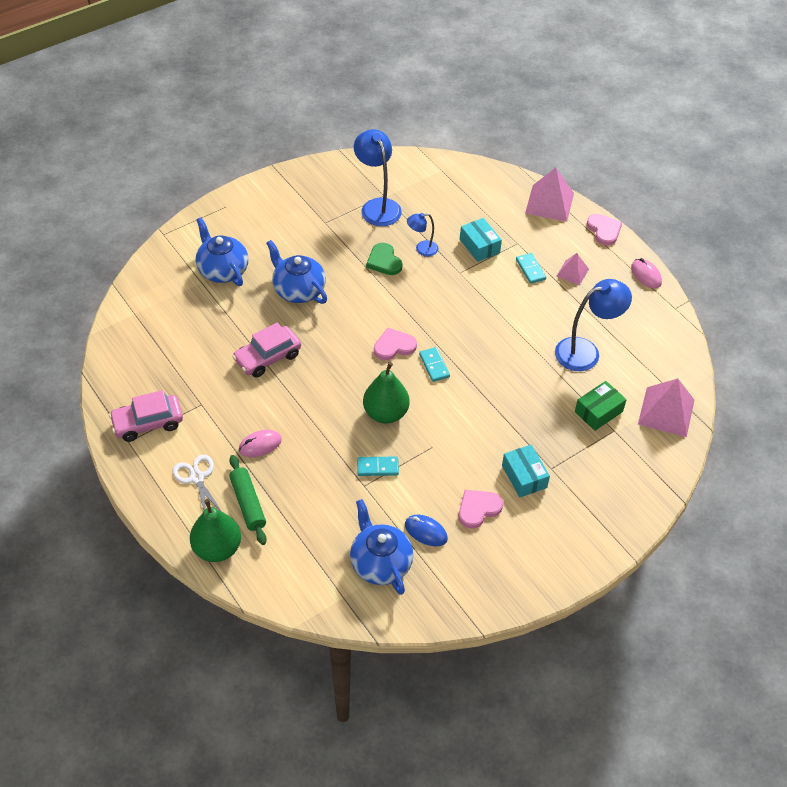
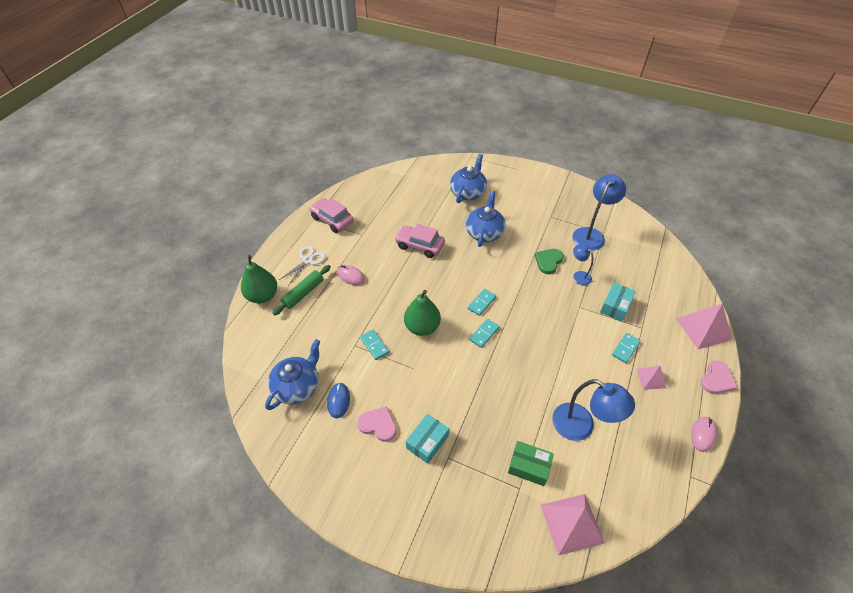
camera: 60 degrees right, 0 degrees up
pink heart [374,328,417,360] -> turquoise domino [468,289,496,316]

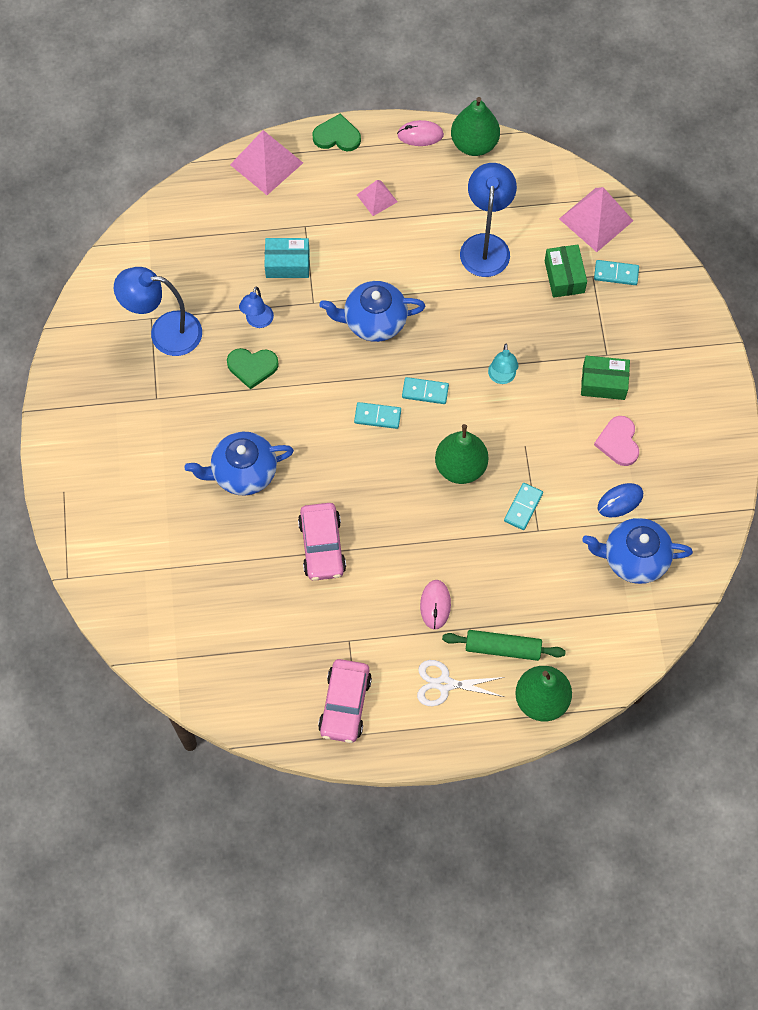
camera: 120 degrees left, 15 degrees up
turquoise box [406,414,449,464] -> green box [581,356,630,400]
blue teapot [450,154,487,203] -> blue teapot moved to [319,281,425,342]
turquoise domino [612,333,641,363] -> turquoise domino moved to [594,260,639,285]
pink heart [700,361,738,394] -> green heart [313,113,361,151]
none -> green pear [451,97,500,156]
none -> turquoise lamp [488,344,519,384]

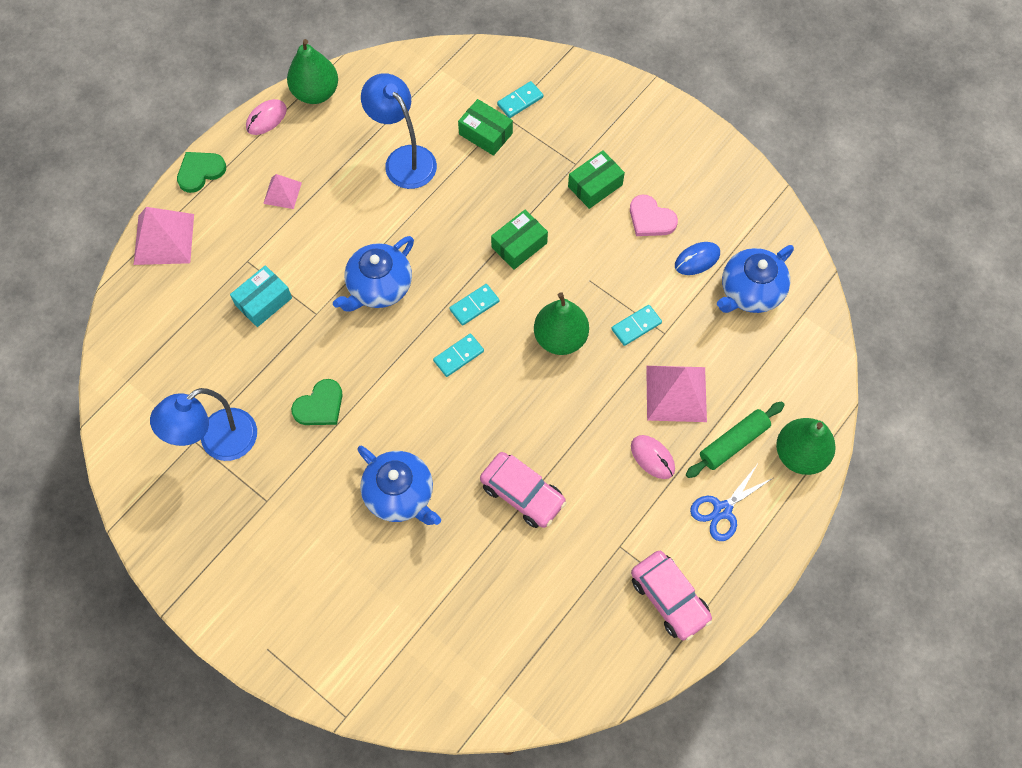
camera: 45 degrees left, 0 degrees up
blue teapot [184,432,294,496] -> blue teapot turned 75 degrees counterclockwise [357,445,441,525]
blue lamp [239,286,274,328] -> none
white scissors [417,660,505,706] -> blue scissors [690,465,773,541]
turquoise lamp [488,344,519,384] -> green box [491,210,548,270]
turquoise domino [504,483,543,530] -> turquoise domino turned 75 degrees clockwise [611,305,662,346]
pink pyramid [559,187,633,252] -> pink pyramid moved to [646,366,707,422]
blue mouse [598,483,643,517] -> blue mouse turned 45 degrees clockwise [675,242,720,275]

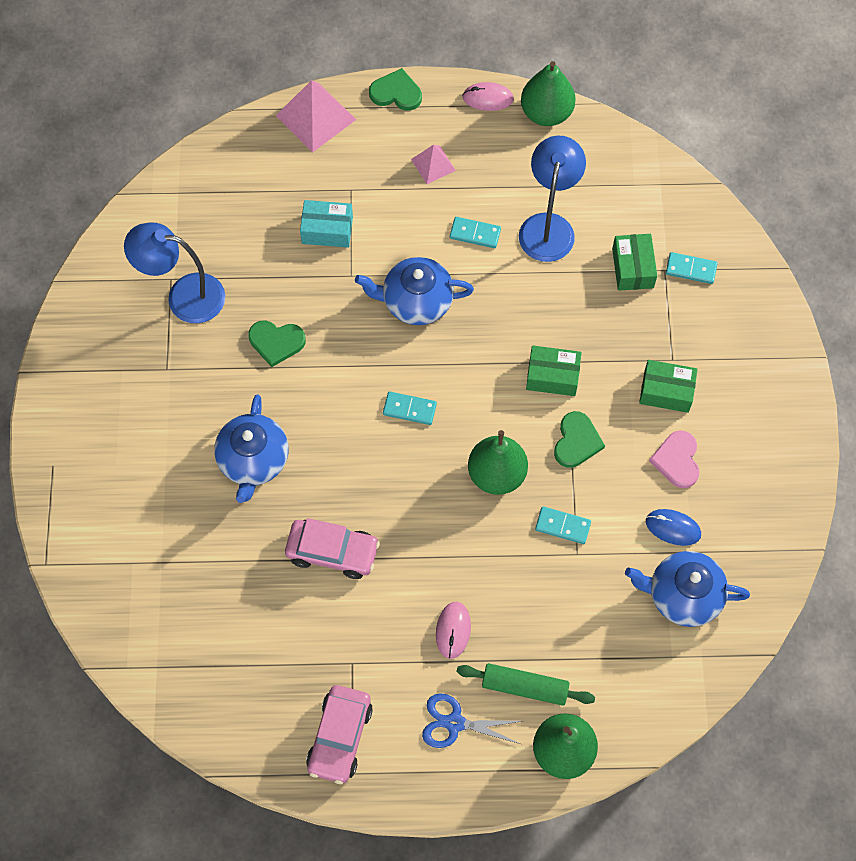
camera: 50 degrees right, 0 degrees up
turquoise domino [449,284,499,326] -> turquoise domino moved to [450,217,501,248]
pink car [480,452,566,528] -> pink car turned 75 degrees counterclockwise [285,518,380,579]
pink pyramid [646,366,707,422] -> none
none -> green heart [554,411,605,468]

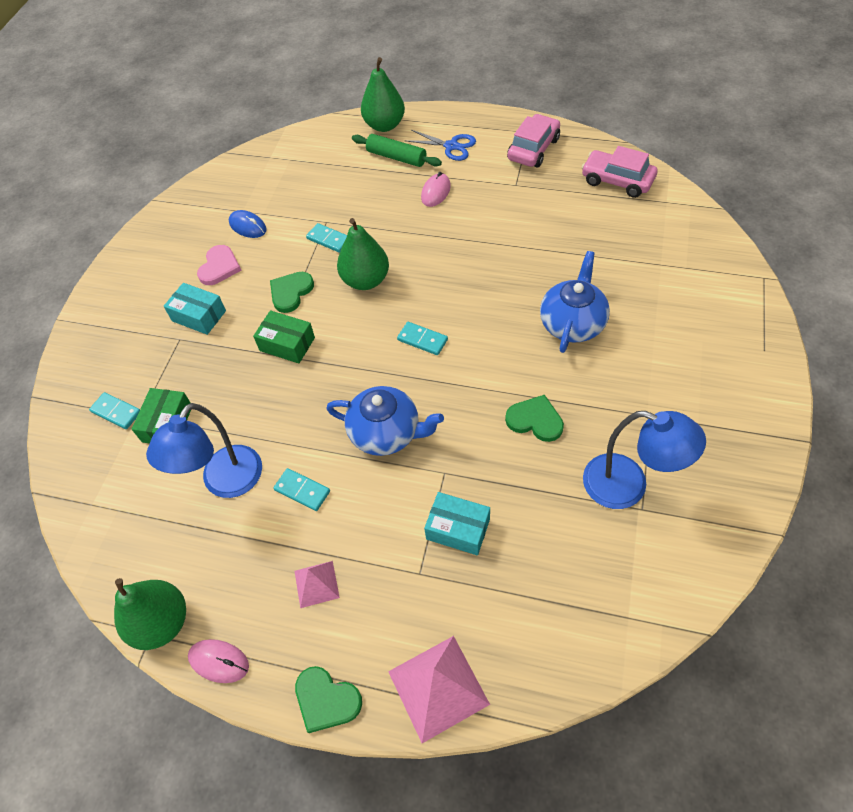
camera: 160 degrees left, 10 degrees down
pink car [285,518,380,579] -> pink car moved to [581,146,658,198]
blue teapot [625,551,750,627] -> none
green box [639,360,698,413] -> turquoise box [164,283,226,335]

